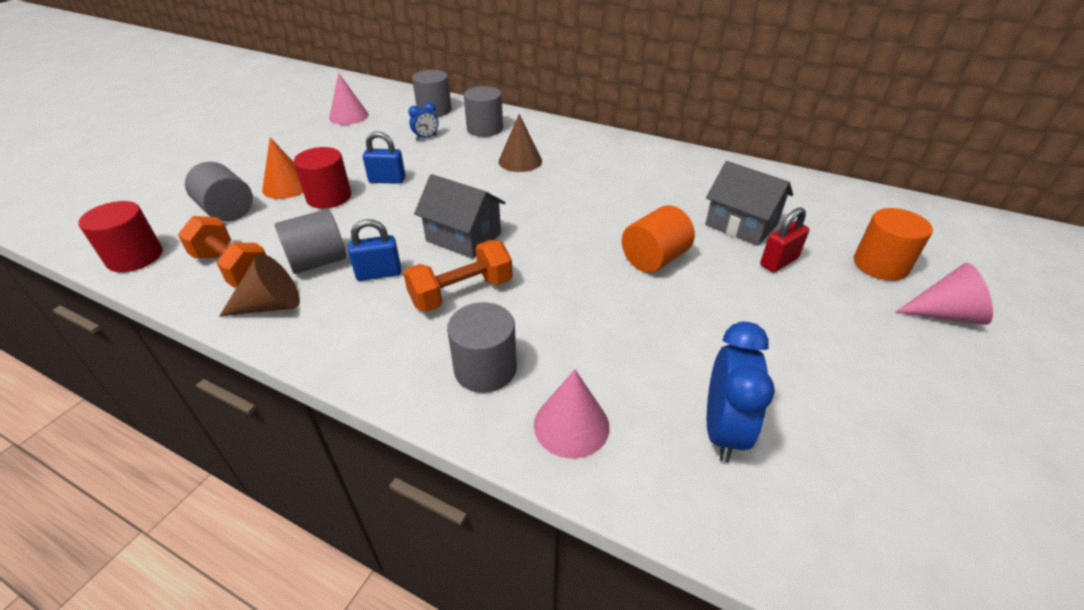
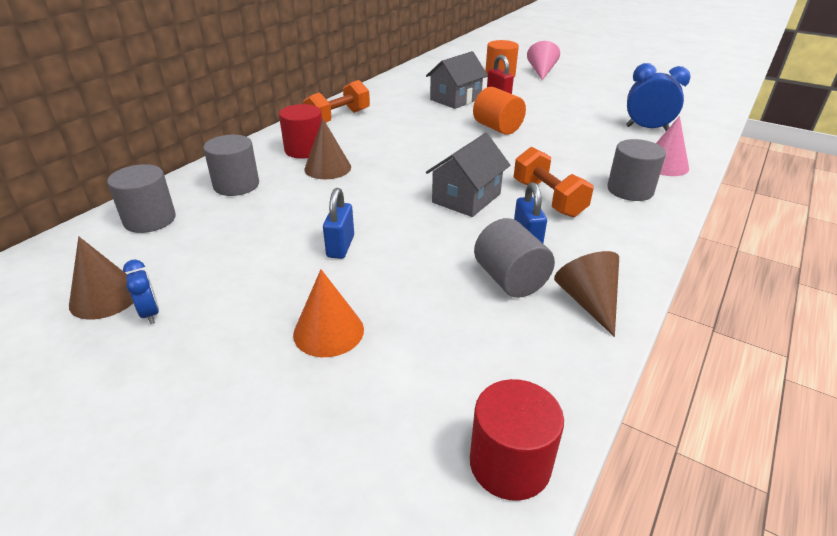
camera: 85 degrees left, 5 degrees down
orange dumbbell [178,216,266,287] -> orange dumbbell moved to [303,80,370,122]
grey cylinder [185,162,253,222] -> none
red cylinder [294,147,351,209] -> red cylinder moved to [279,104,322,159]
pink cone [329,73,369,125] -> brown cone [69,236,133,320]
blue clock [408,102,439,140] -> blue clock moved to [123,260,159,324]

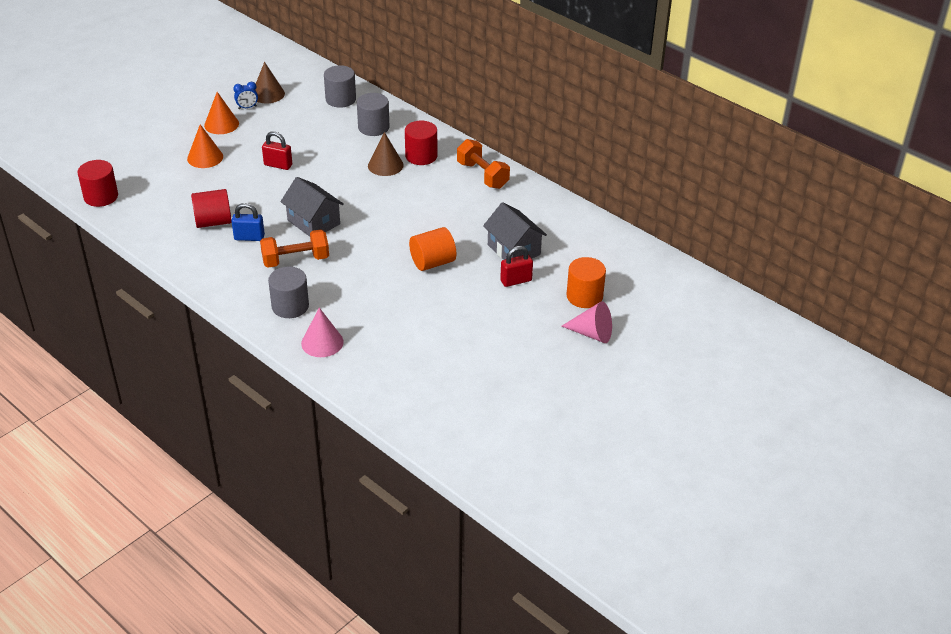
camera: 100 degrees right, 5 degrees up
blue padlock [323,188,354,259] -> red padlock [262,131,292,170]
grey cylinder [474,218,555,298] -> red cylinder [191,189,232,228]
brown cone [554,251,619,337] -> none
blue clock [626,63,690,131] -> none
none -> orange cone [204,92,239,134]

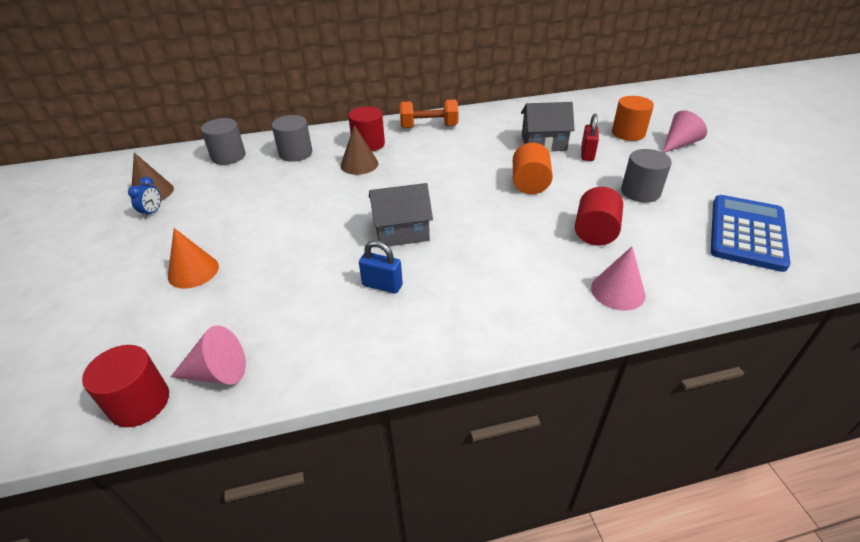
camera: 55 degrees left, 0 degrees up
red cylinder [191,189,232,228] -> red cylinder moved to [575,187,623,245]
orange cone [204,92,239,134] -> none
blue padlock [231,203,265,241] -> blue padlock turned 75 degrees clockwise [359,241,403,294]
orange dumbbell [260,229,329,268] -> none
red padlock [262,131,292,170] -> none
grey cylinder [268,267,309,318] -> grey cylinder moved to [621,149,672,203]
none -> pink cone [171,326,246,385]
none -> blue calculator [711,195,790,272]

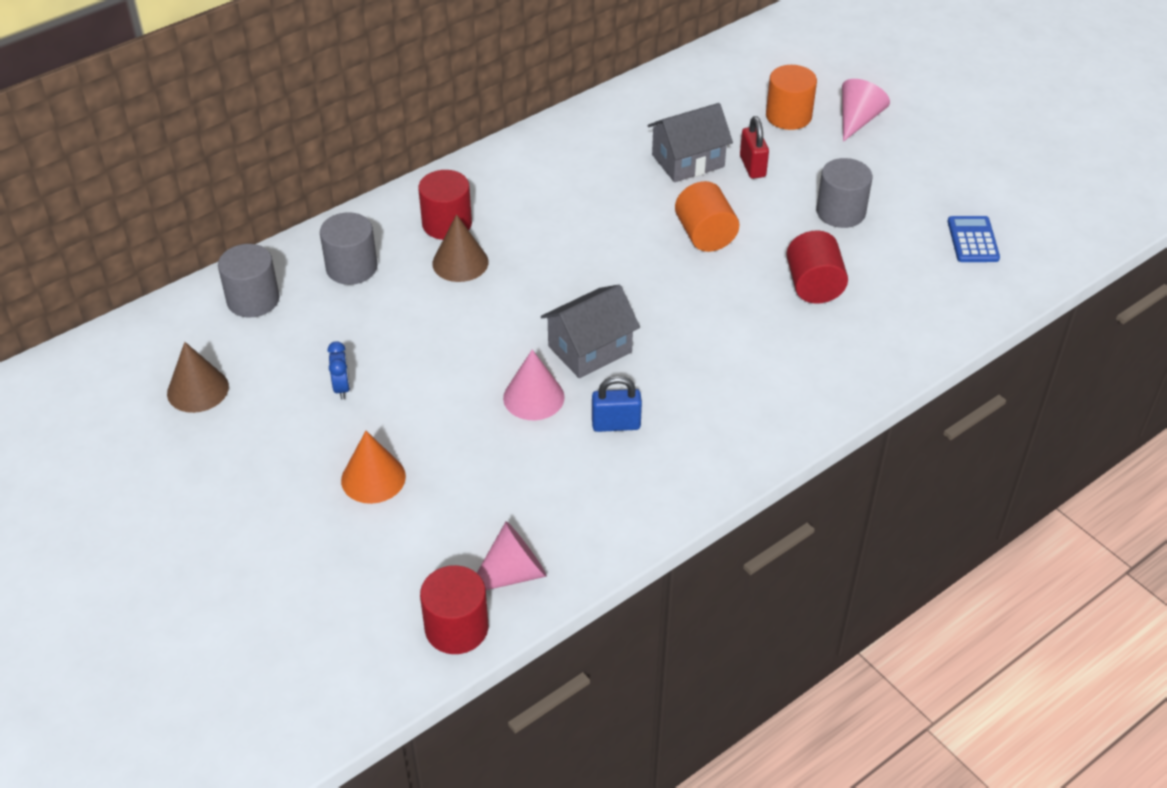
camera: 25 degrees left, 5 degrees up
blue clock [128,177,161,219] -> blue clock moved to [328,341,350,399]
orange dumbbell [400,99,458,128] -> none
pink cone [591,246,646,310] -> pink cone moved to [503,349,565,420]
blue calculator [711,195,790,272] -> blue calculator [948,216,1000,262], size x0.53

